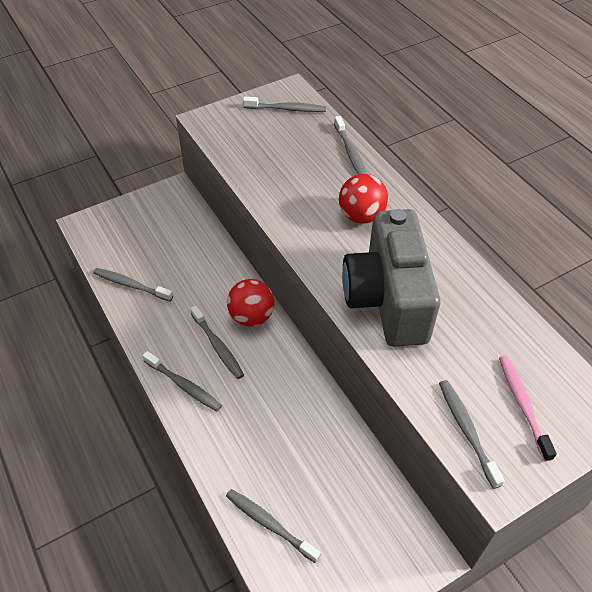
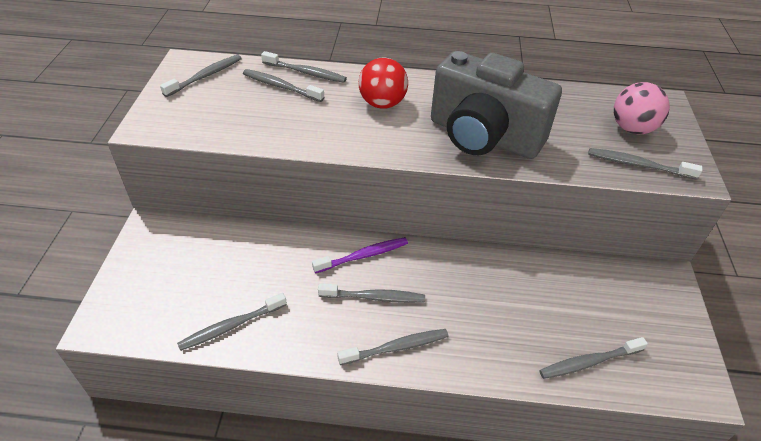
camera: 55 degrees left, 5 degrees down
red ball [227,279,274,327] -> purple toothbrush [312,237,408,273]
pink toothbrush [499,356,557,461] -> pink ball [614,82,670,134]
none -> grey toothbrush [243,69,324,102]

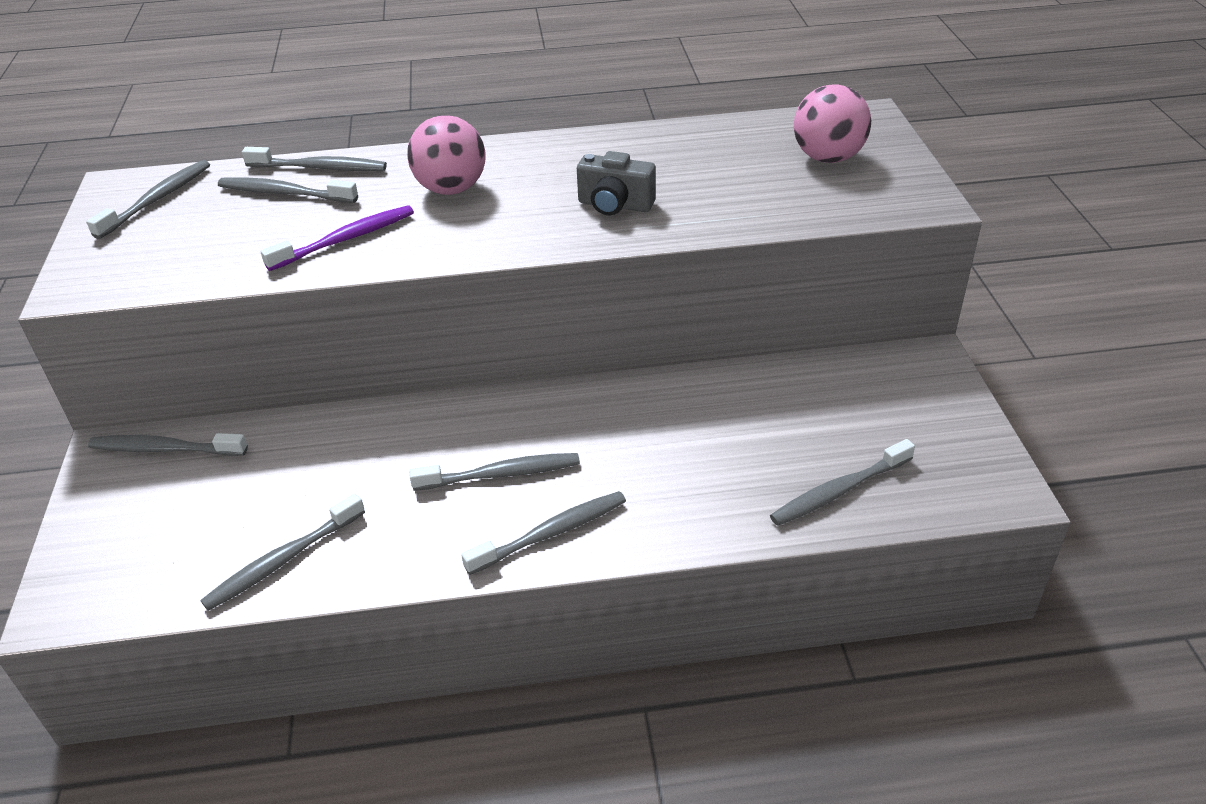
camera: 10 degrees left, 5 degrees down
purple toothbrush [312,237,408,273] -> purple toothbrush moved to [260,205,414,271]
red ball [359,58,408,109] -> pink ball [407,115,485,195]
grey camera [431,51,562,159] -> grey camera [577,151,656,215], size x0.43
grey toothbrush [588,148,702,180] -> grey toothbrush moved to [88,433,248,456]

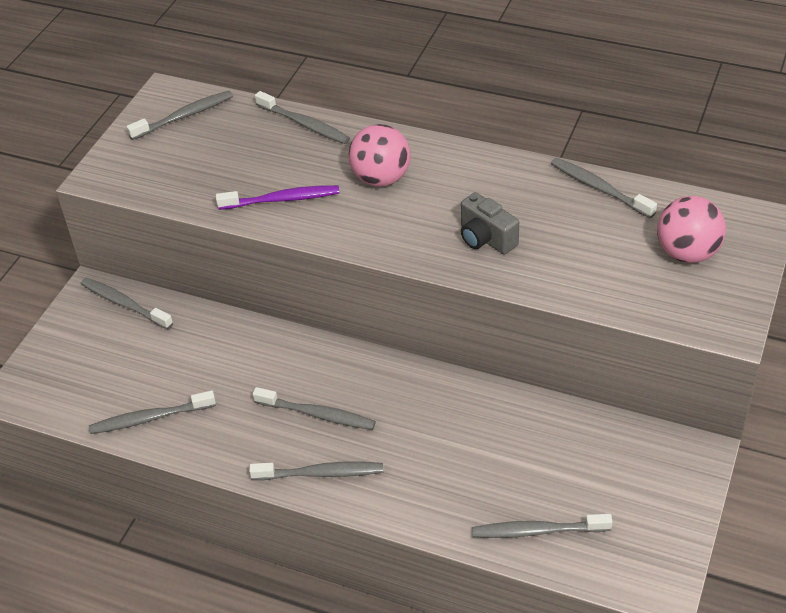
camera: 30 degrees right, 5 degrees up
grey toothbrush [218,177,358,203] -> grey toothbrush moved to [551,158,657,218]

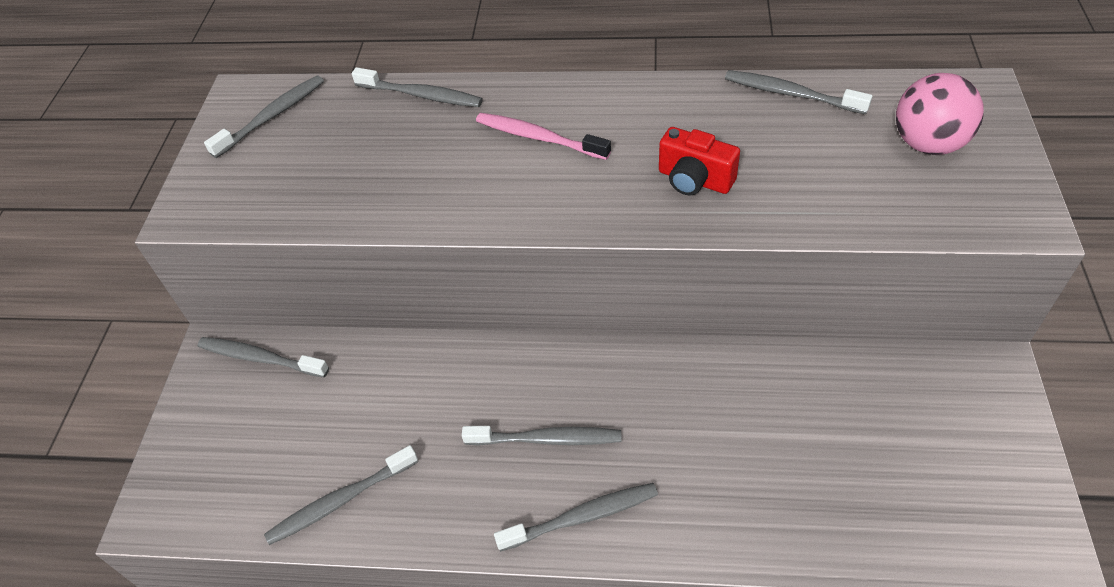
camera: 15 degrees left, 5 degrees up
purple toothbrush [216,185,340,210] -> none
pink ball [349,124,411,187] -> pink toothbrush [476,113,611,160]
grey camera [461,192,519,254] -> red camera [659,127,740,195]
grey toothbrush [472,514,613,538] -> none

